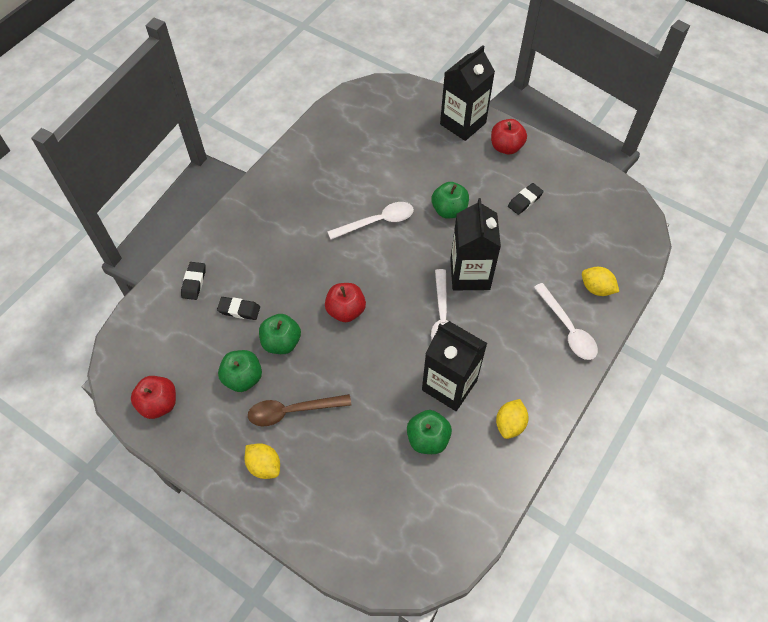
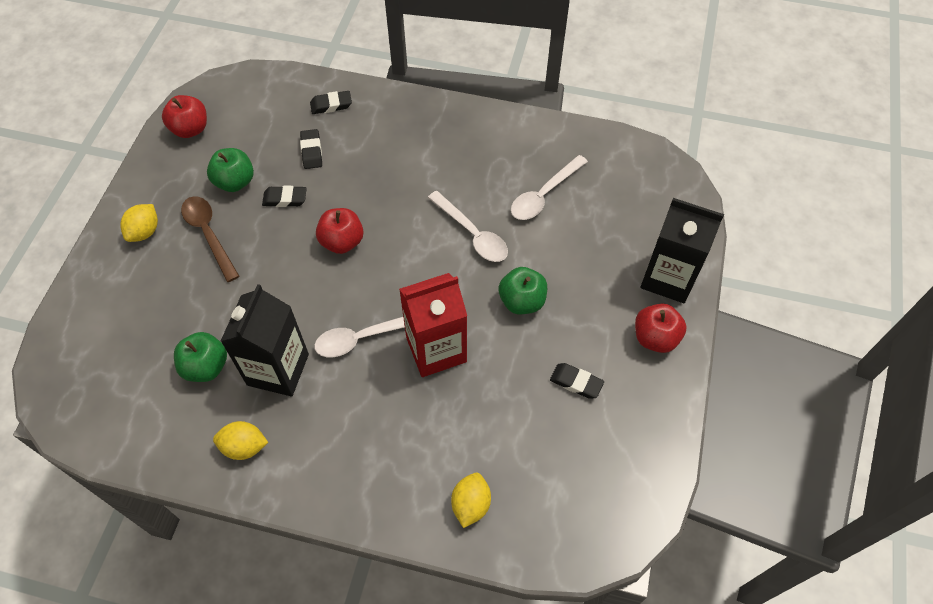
camera: 70 degrees right, 0 degrees up
green apple [259,314,301,354] -> black eraser [262,186,307,207]
black carton [450,198,501,290] -> red carton [399,273,467,377]
white spoon [534,283,598,360] -> white spoon moved to [511,155,588,220]

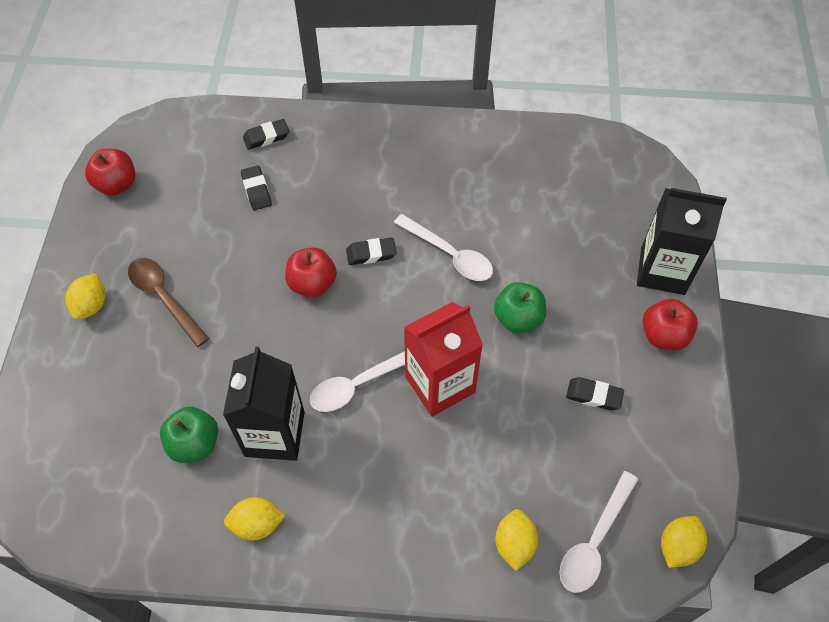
camera: 10 degrees left, 0 degrees up
green apple [207,148,254,192] -> none
black eraser [262,186,307,207] -> black eraser moved to [346,238,397,265]
white spoon [511,155,588,220] -> white spoon moved to [559,471,639,593]
none -> yellow lemon [661,516,707,568]

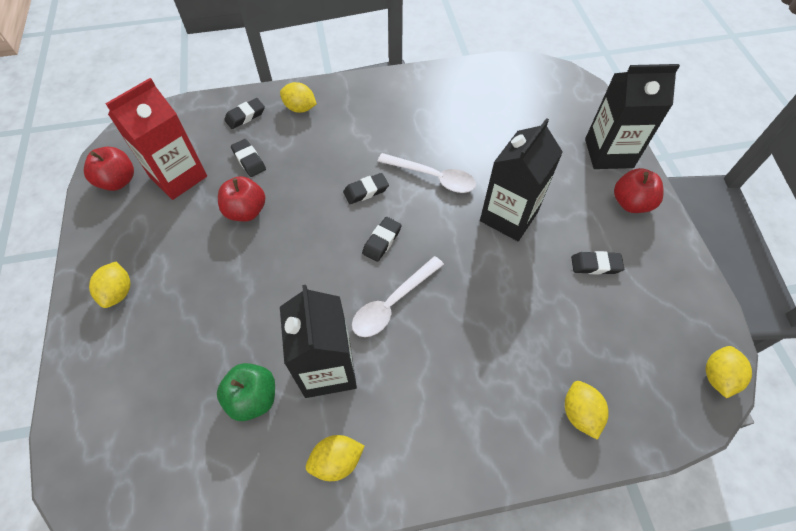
camera: 15 degrees left, 0 degrees up
brown spoon [128,258,209,347] -> none
red apple [285,247,337,297] -> red apple moved to [218,176,265,222]
red carton [404,302,483,417] -> red carton moved to [105,78,207,200]
green apple [494,282,546,333] -> black carton [480,118,563,241]
white spoon [559,471,639,593] -> none
none -> yellow lemon [280,82,317,113]
none -> black eraser [362,217,402,262]

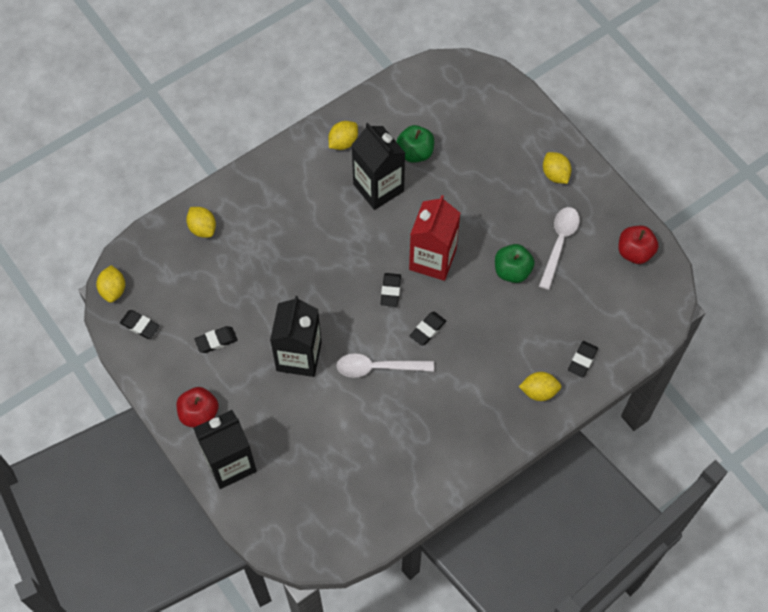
camera: 155 degrees right, 5 degrees up
red carton [105,78,207,200] -> red carton moved to [409,195,460,281]
red apple [218,176,265,222] -> green apple [495,244,535,283]
black eraser [231,139,266,177] -> black eraser moved to [120,310,160,339]
white spoon [352,256,444,337] -> white spoon moved to [539,207,580,290]

